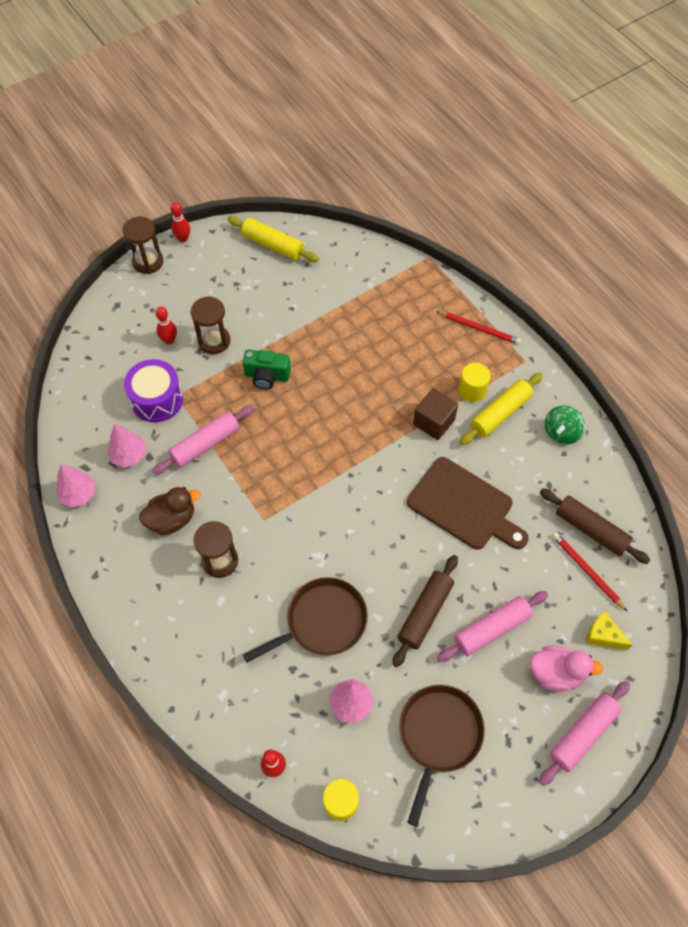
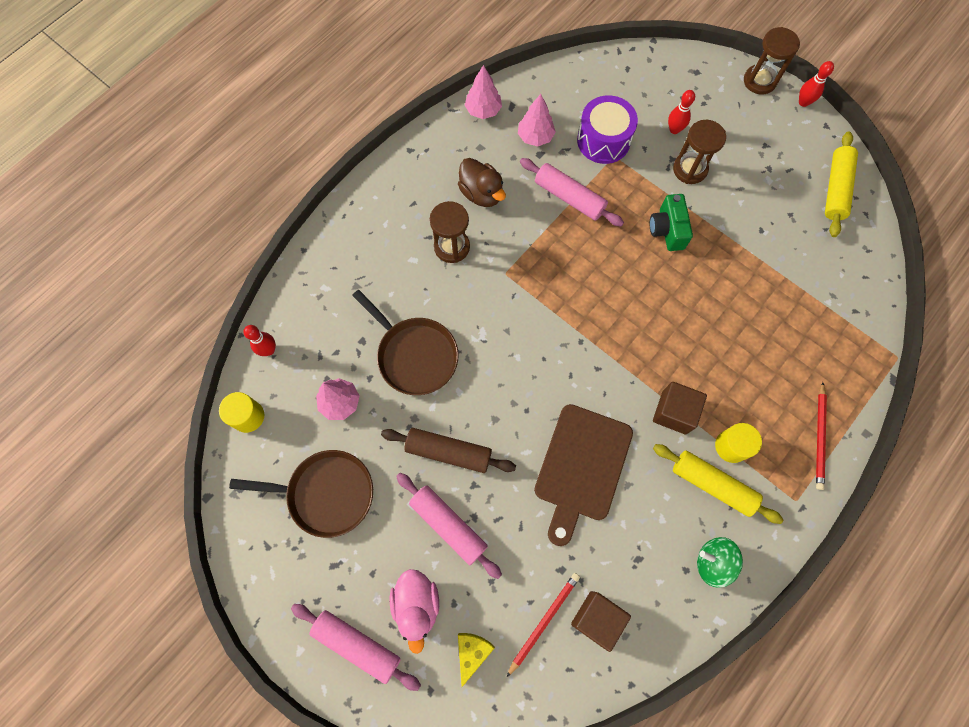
camera: 75 degrees right, 10 degrees up
brown rolling pin [540,488,650,564] -> brown cube [571,591,631,652]

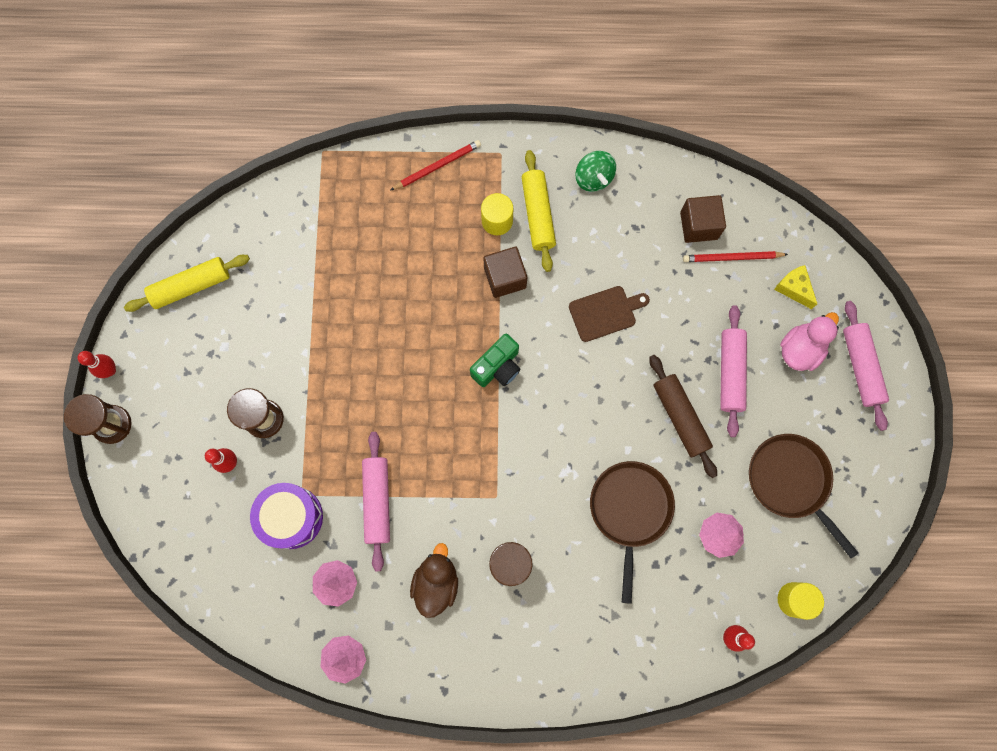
camera: 130 degrees left, 5 degrees up
yellow cheese [458,633,495,687] -> yellow cheese turned 75 degrees clockwise [774,265,817,309]
brown cutting board [534,404,633,546] -> brown cutting board [569,286,650,342], size x0.61
green camera [650,194,693,251] -> green camera moved to [470,334,520,387]

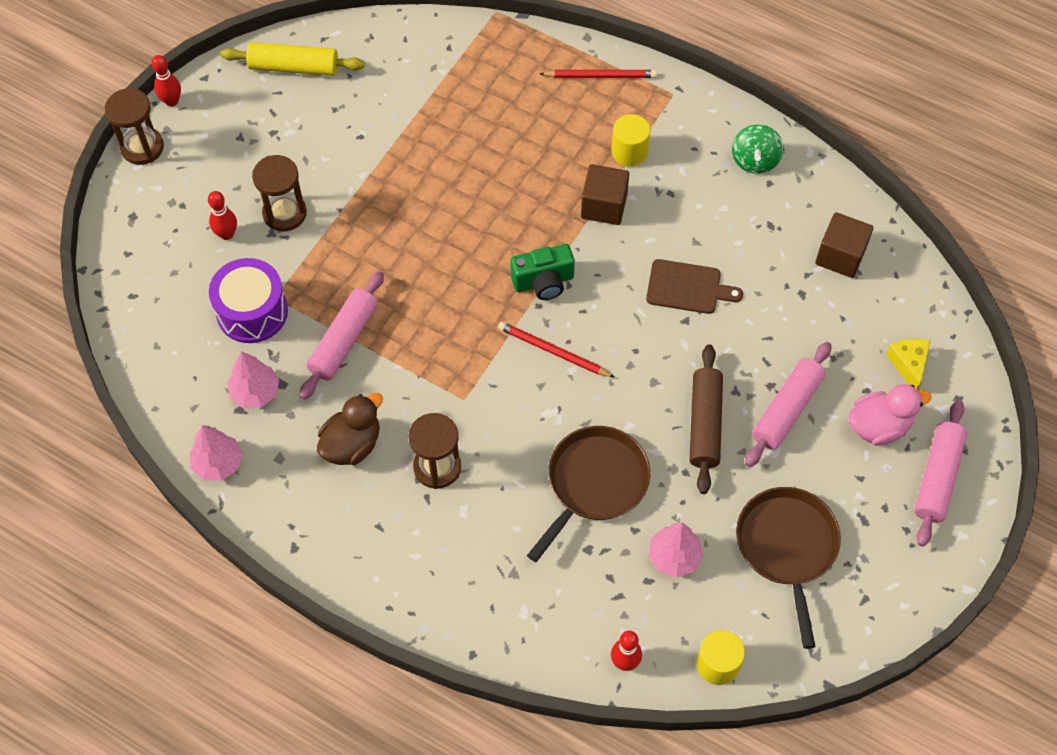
camera: 30 degrees right, 15 degrees down
yellow rolling pin [521,150,556,272] -> none
red pencil [683,251,788,262] -> red pencil moved to [498,322,615,378]

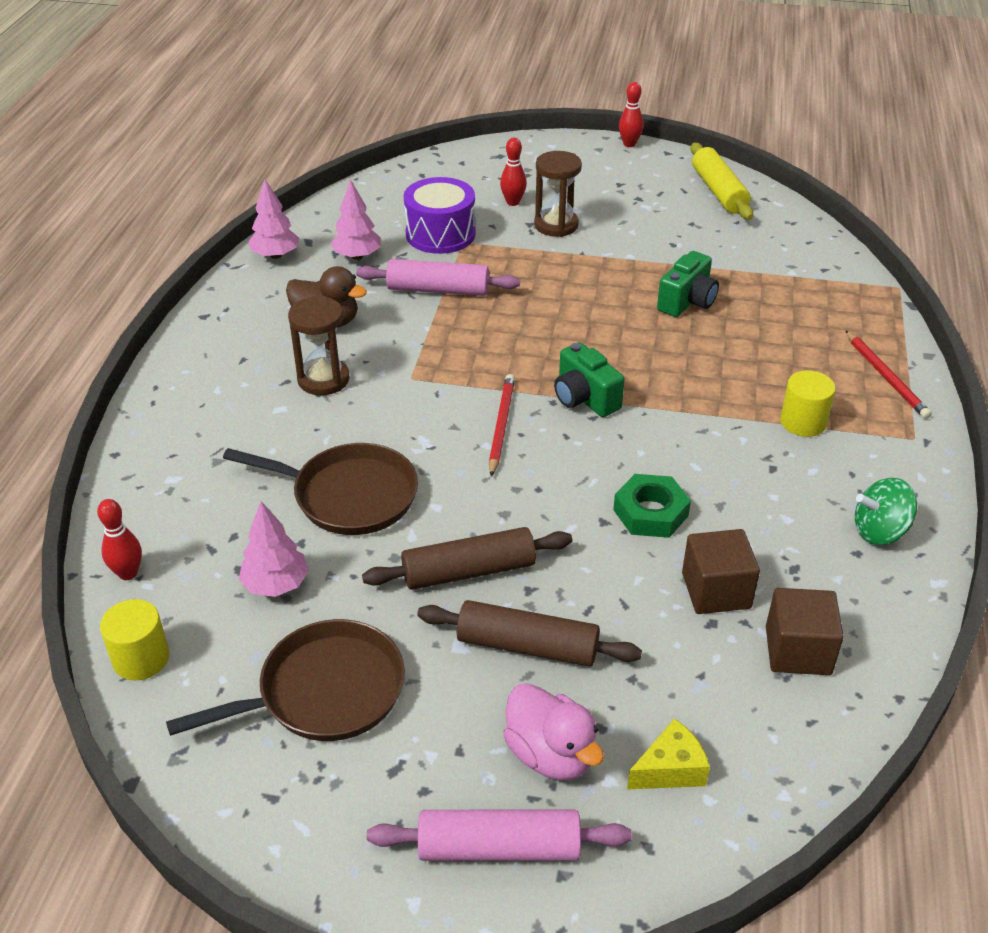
camera: 70 degrees right, 20 degrees down
brown hourglass [105,88,164,165] -> none
brown cube [581,164,629,225] -> brown cube moved to [682,529,760,614]
brown cutting board [646,259,743,314] -> green nut [613,474,691,538]
pink rolling pin [745,342,831,467] -> brown rolling pin [417,600,642,667]
none -> green camera [657,251,719,317]

